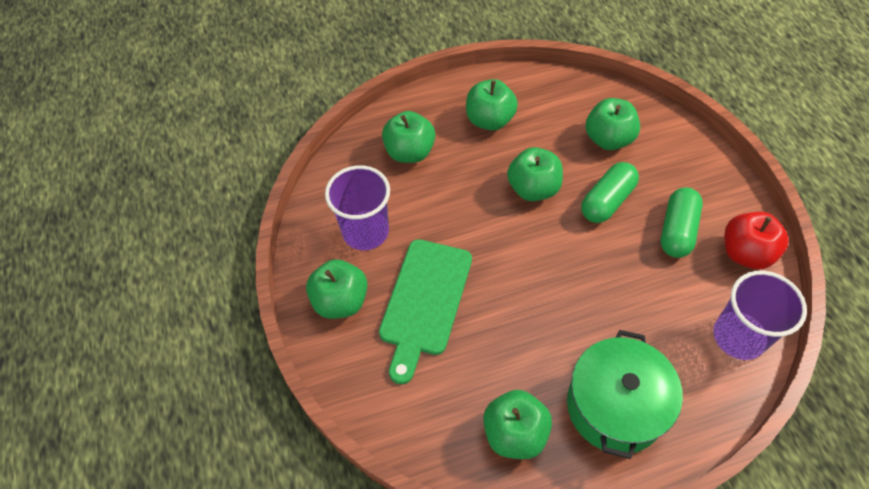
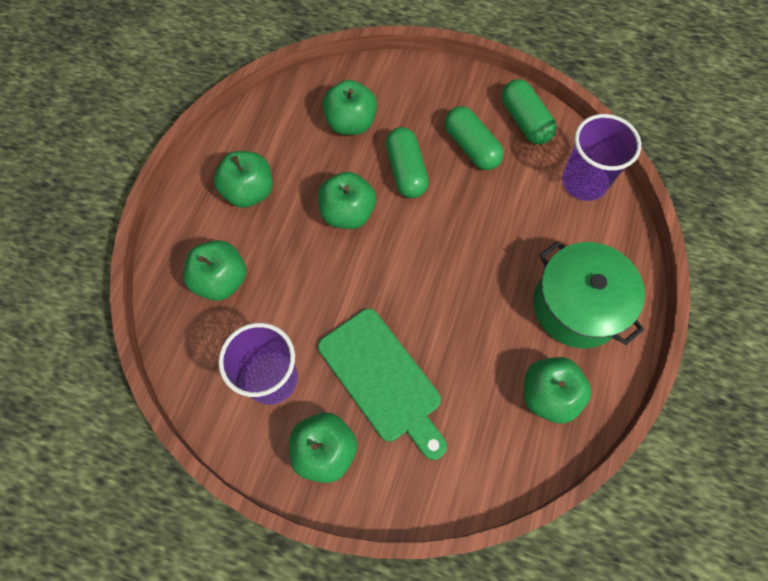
camera: 55 degrees left, 10 degrees up
red apple [724,212,789,269] -> green capsule [502,79,556,144]

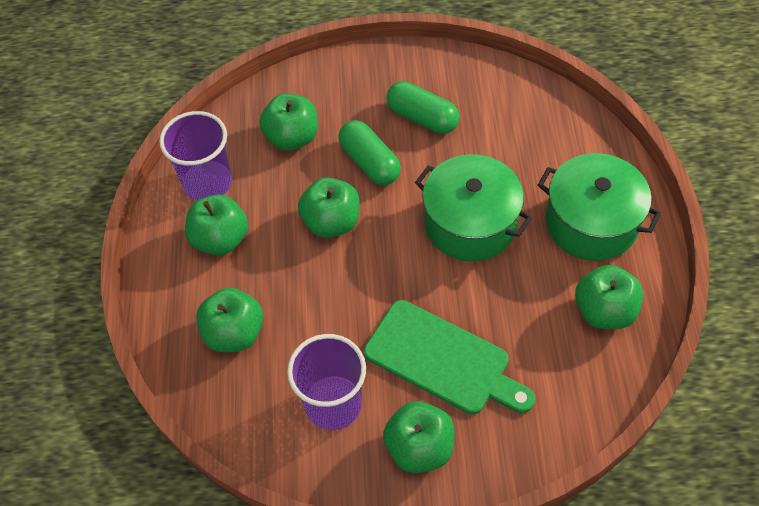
camera: 20 degrees left, 10 degrees down
green capsule [502,79,556,144] -> none
purple cup [562,114,641,201] -> purple cup moved to [159,111,232,201]
none -> green pot [415,154,532,262]

